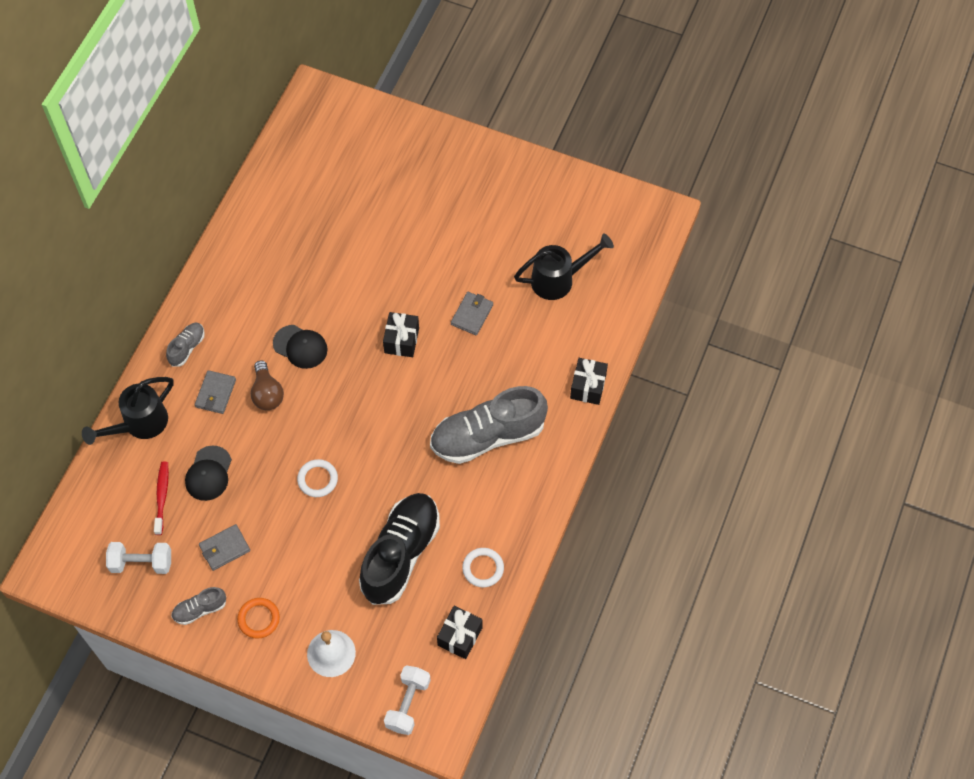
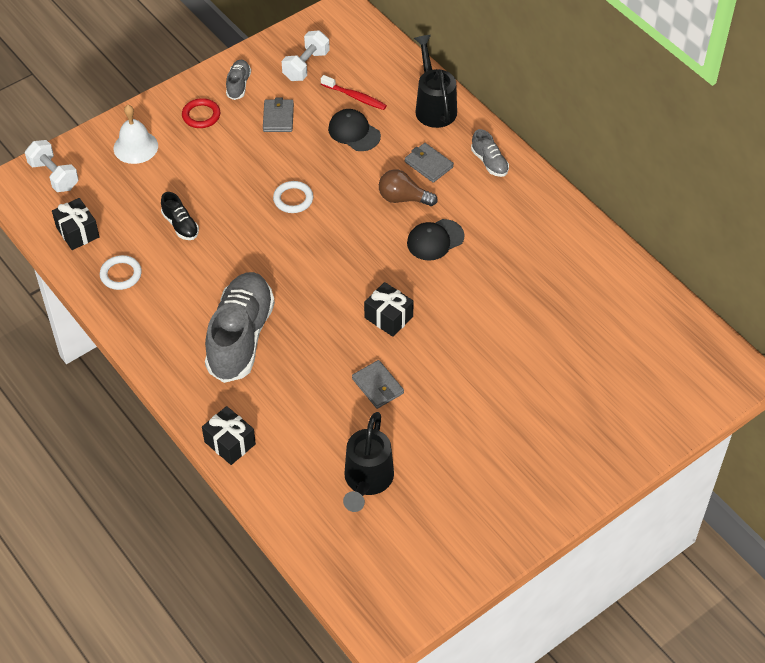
camera: 120 degrees right, 10 degrees down
orange ring [237,598,280,639] -> red ring [182,98,220,128]
black shoe [359,493,440,605] -> black shoe [161,192,199,240], size x0.45

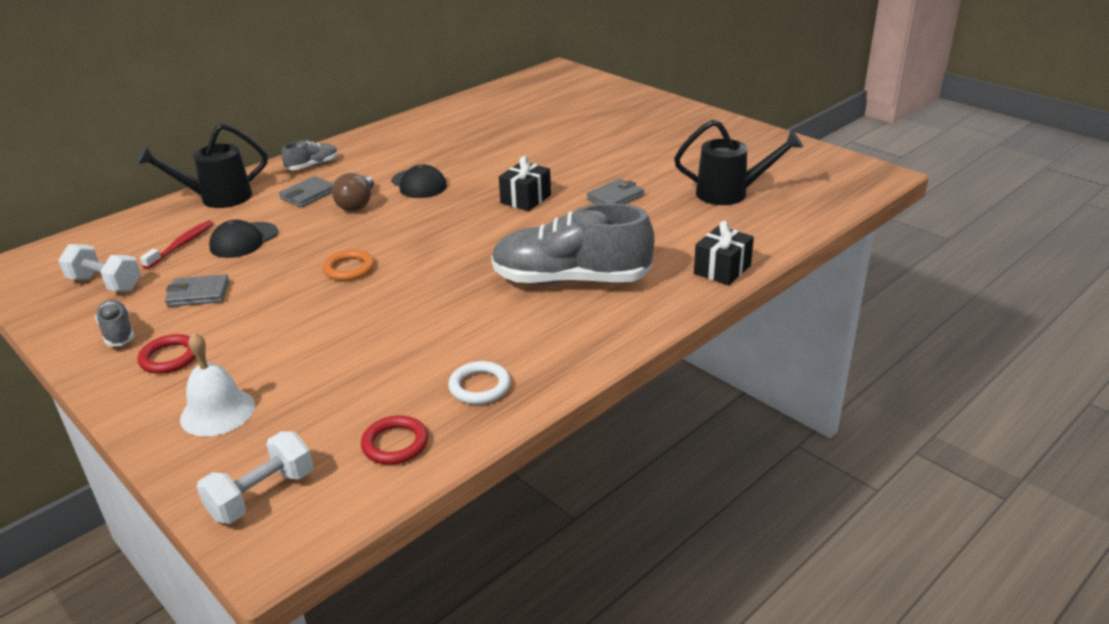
camera: 95 degrees left, 20 degrees down
black gift [52,198,99,250] -> red ring [361,415,428,465]
black shoe [161,192,199,240] -> none
grey shoe [226,60,251,100] -> grey shoe turned 60 degrees clockwise [95,300,135,347]
white ring [273,181,313,213] -> orange ring [323,249,375,281]

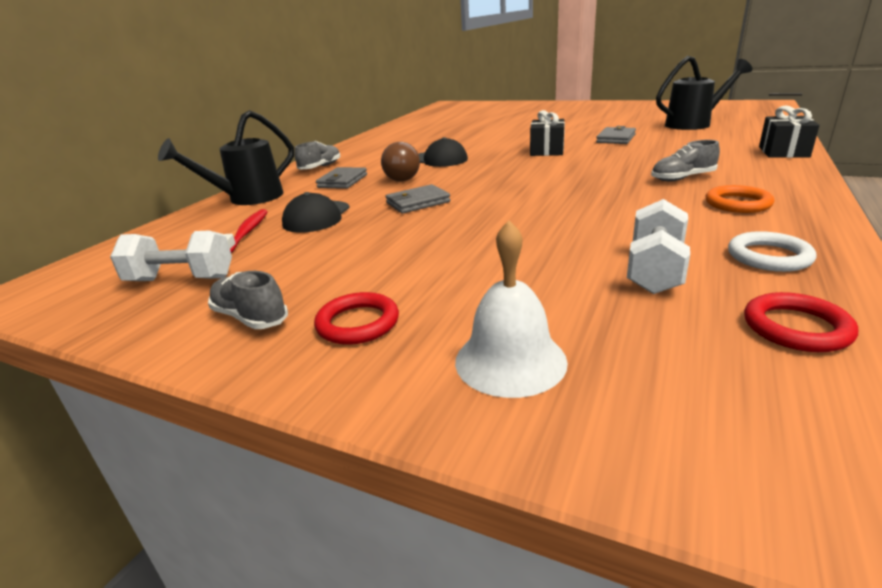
camera: 20 degrees left, 5 degrees down
grey wallet [165,274,229,307] -> grey wallet moved to [385,184,450,214]
white dumbbell [196,432,313,524] -> white dumbbell moved to [627,199,690,294]
orange ring [323,249,375,281] -> orange ring moved to [706,185,774,213]
grey shoe [491,203,654,285] -> grey shoe [651,140,720,182], size x0.45

